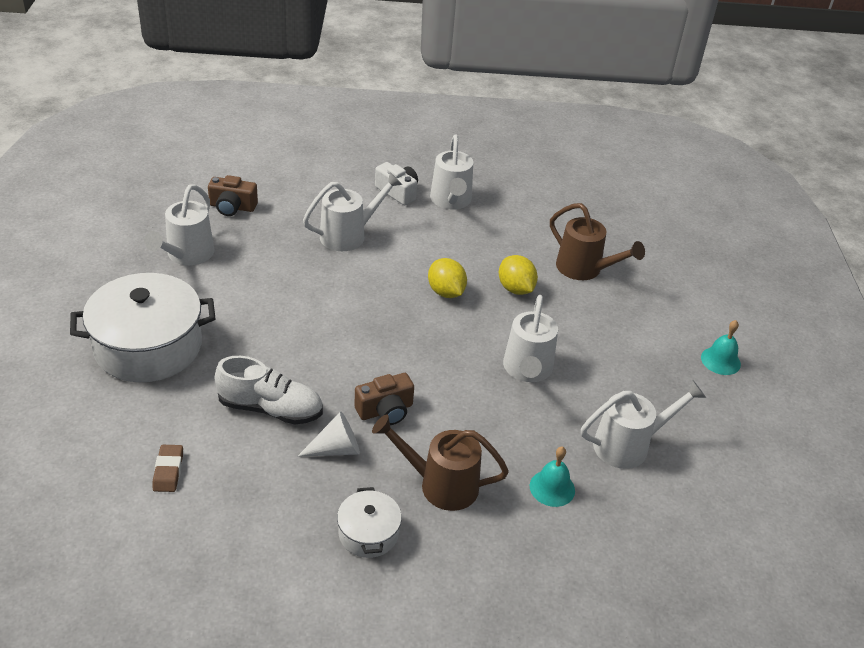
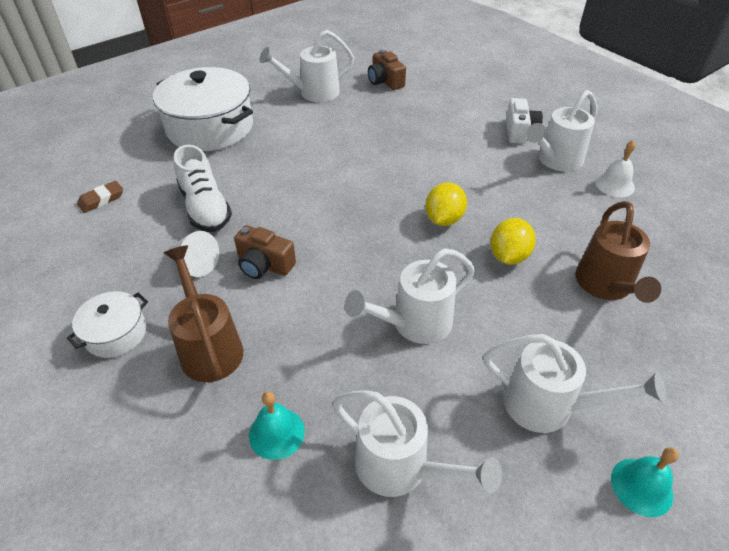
camera: 55 degrees right, 5 degrees up
white watering can [303,172,402,251] -> white watering can moved to [483,334,666,433]
none -> white bell [595,140,636,197]

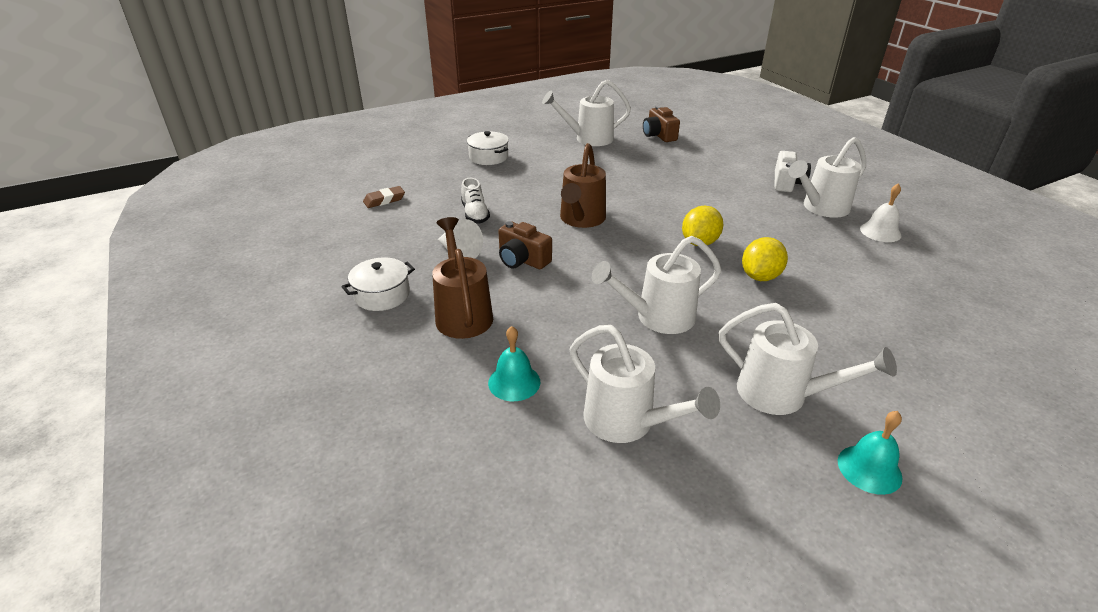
camera: 10 degrees right, 10 degrees down
white pot [153,67,253,151] -> white pot [467,131,509,165], size x0.49
white shoe [174,145,232,232] -> white shoe [461,178,490,224], size x0.64
brown watering can [575,201,661,303] -> brown watering can moved to [560,143,606,228]

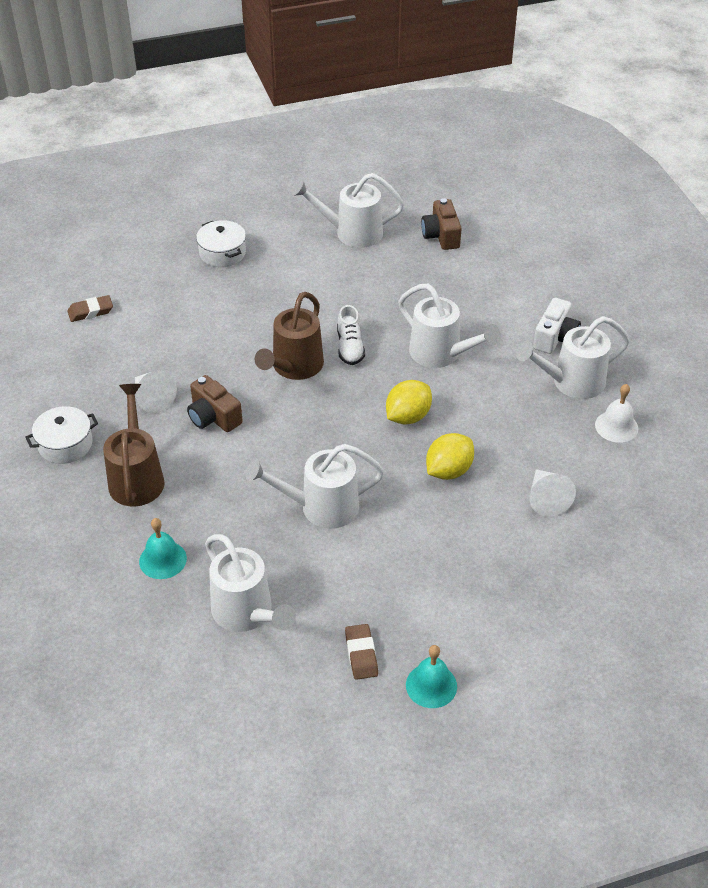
camera: 10 degrees right, 10 degrees up
white shoe [461,178,490,224] -> white shoe moved to [337,305,365,365]
white watering can [719,303,897,415] -> white watering can moved to [398,284,501,368]
none -> brown eraser [345,624,378,680]
none -> white cone [530,469,576,517]

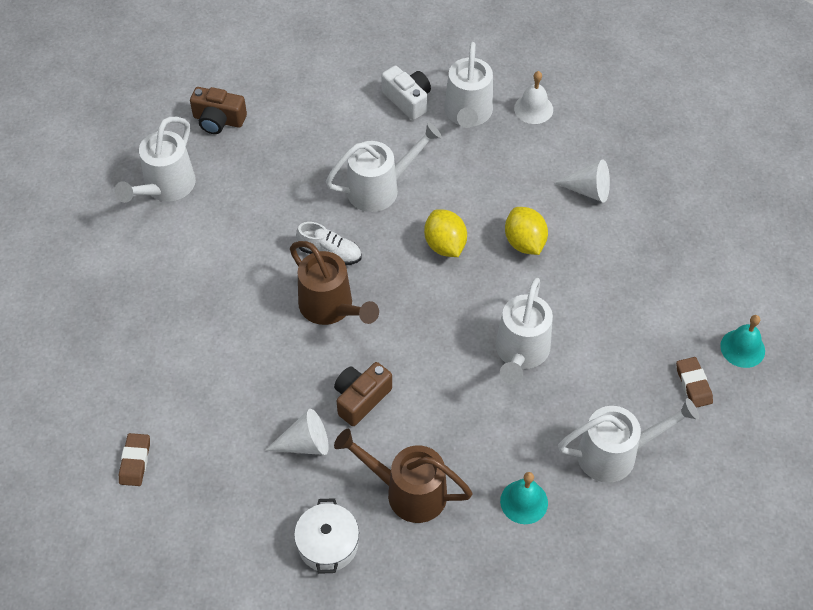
camera: 65 degrees left, 10 degrees up
brown camera [187,375,243,432] -> brown camera turned 150 degrees clockwise [334,362,392,426]
white pot [196,220,246,267] -> none
brown eraser [345,624,378,680] -> brown eraser turned 60 degrees clockwise [676,357,713,408]

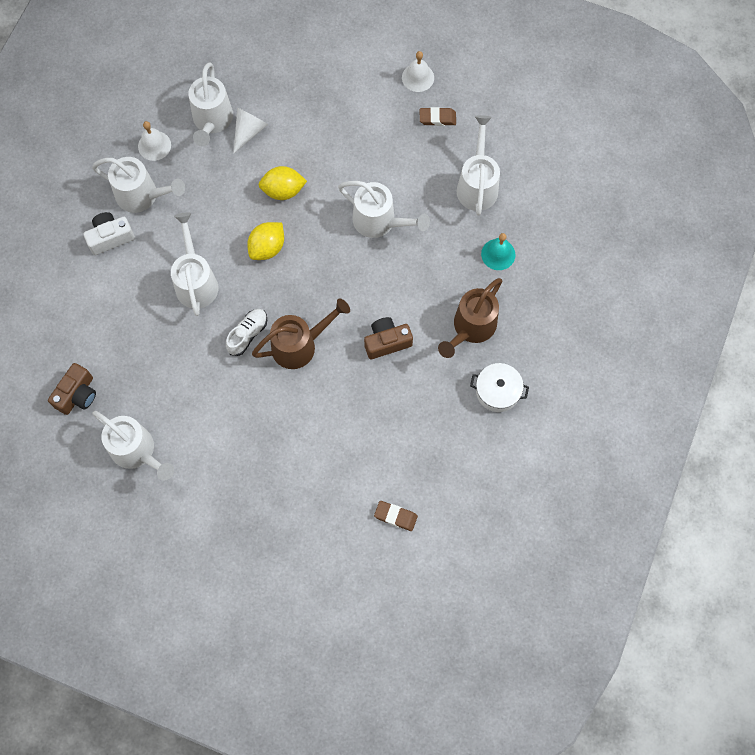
camera: 75 degrees left, 15 degrees up
white cone [265,409,329,455] -> none
brown camera [334,362,392,426] -> brown camera turned 105 degrees clockwise [364,317,413,359]
yellow lemon [424,209,467,257] -> yellow lemon turned 45 degrees counterclockwise [247,222,284,260]
turquoise bell [720,315,765,368] -> white bell [402,51,434,92]
none -> white watering can [188,62,233,146]

